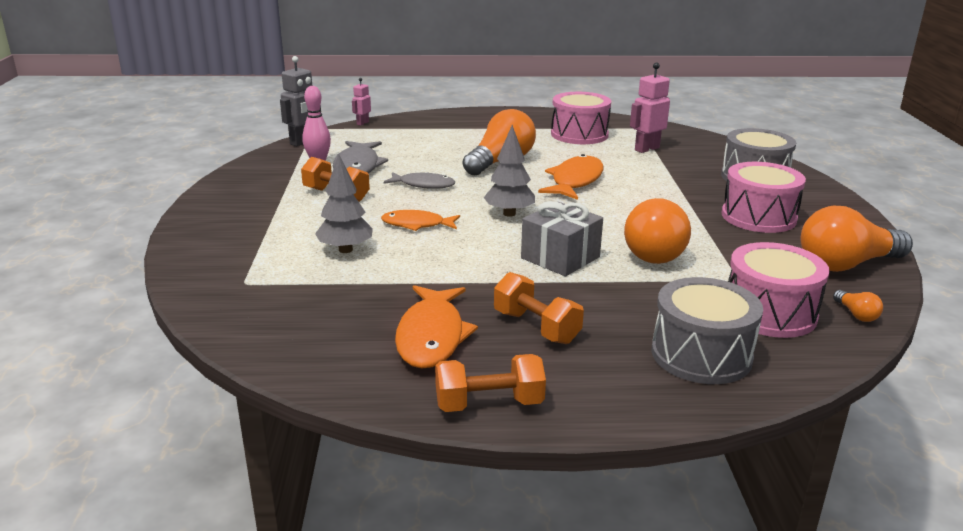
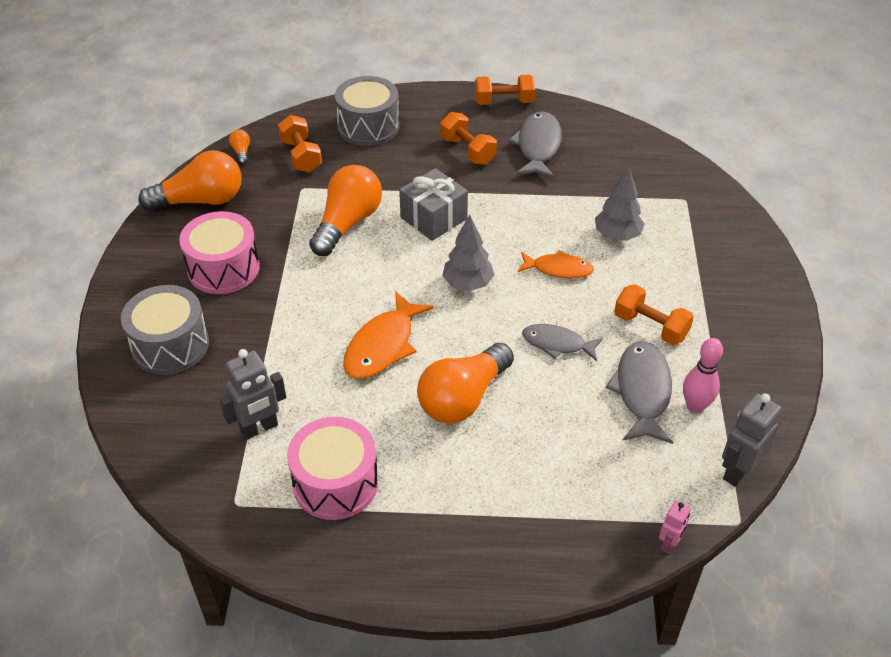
camera: 175 degrees left, 20 degrees up
orange fish [395,285,478,369] -> grey fish [508,111,562,179]
pink robot [630,63,670,153] -> grey robot [219,349,286,440]
pink drum [728,242,830,338] -> orange dumbbell [278,115,322,173]

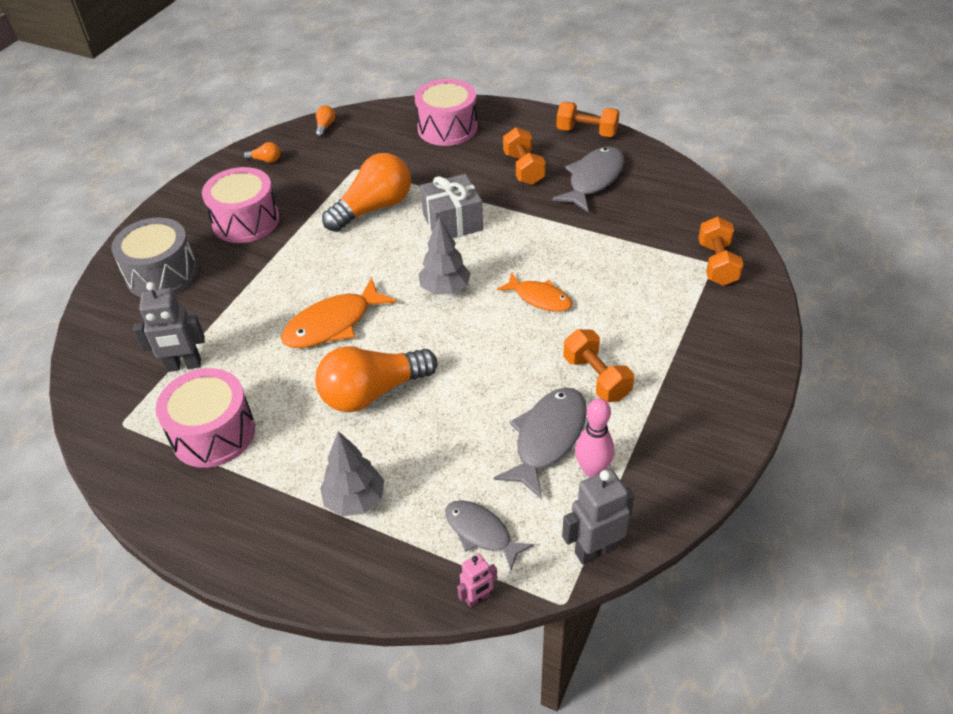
camera: 25 degrees right, 0 degrees up
orange light bulb [138,151,242,211] -> orange light bulb [243,142,280,163], size x0.41
orange dumbbell [278,115,322,173] -> orange dumbbell moved to [698,217,743,286]
grey drum [335,76,400,146] -> pink drum [415,79,478,146]
grey fish [522,324,603,361] -> grey fish moved to [445,500,534,570]
grey tree [595,167,645,241] -> grey tree moved to [320,431,384,516]

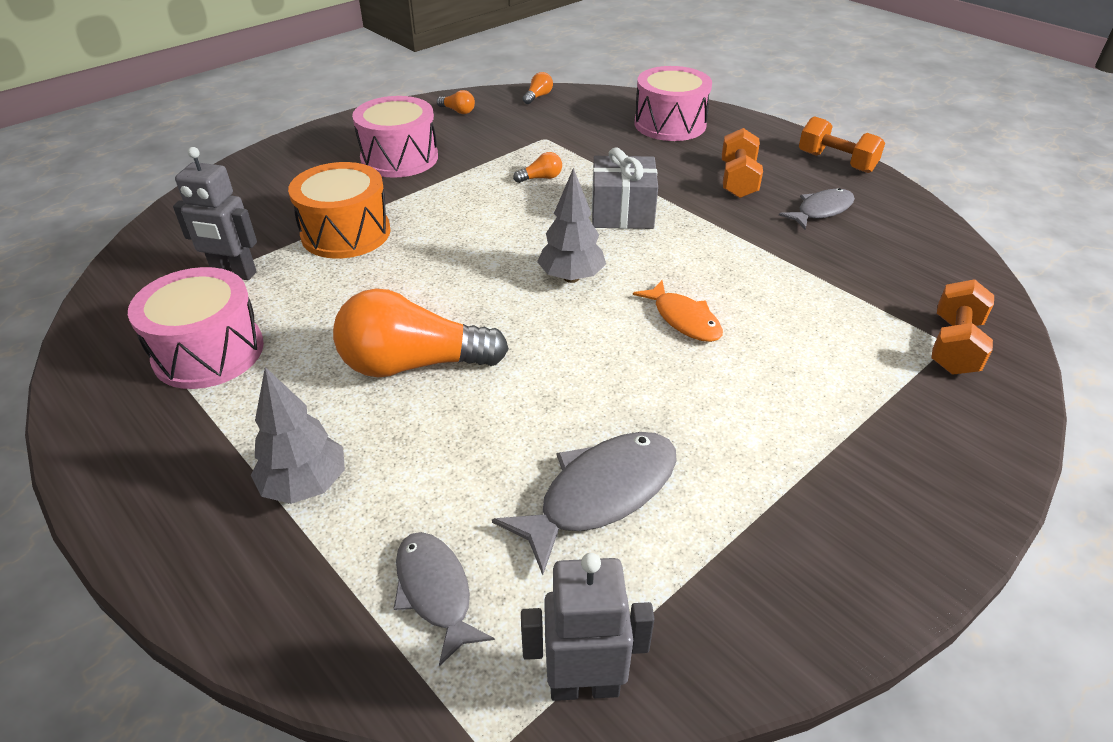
camera: 20 degrees right, 5 degrees down
grey drum [111,217,198,297] -> none
orange fish [281,277,397,348] -> none
orange light bulb [322,153,411,232] -> orange light bulb [513,152,562,183], size x0.41
pink robot [457,554,497,608] -> none
grey fish [552,146,624,212] -> grey fish [779,188,855,229], size x0.66
orange dumbbell [563,329,634,402] -> none
pink bowling pin [575,398,614,477] -> none
none -> orange drum [288,162,391,259]

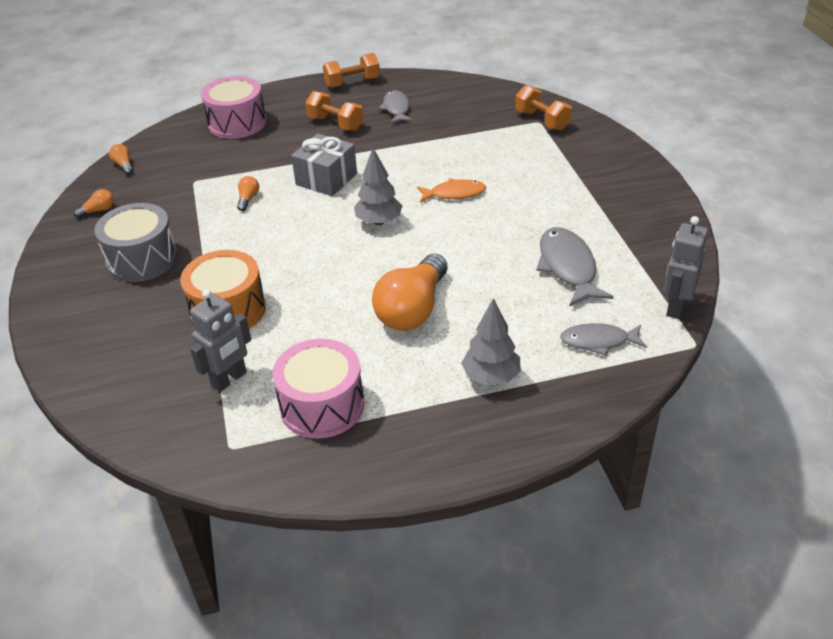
camera: 60 degrees left, 0 degrees up
pink drum [352,96,438,178] -> grey drum [94,203,178,282]

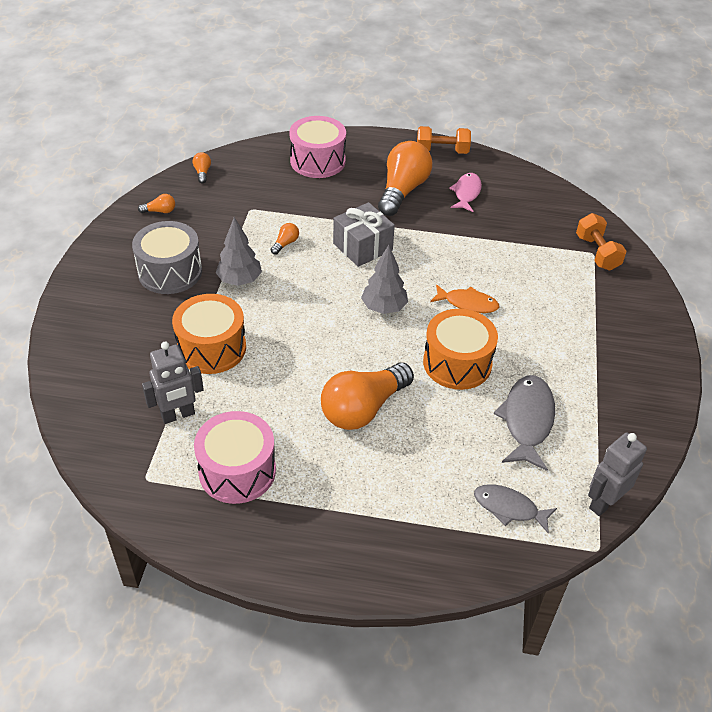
camera: 20 degrees right, 5 degrees up
orange dumbbell [305,91,364,131] -> orange light bulb [378,141,432,216]
grey fish [379,90,413,124] -> pink fish [449,173,482,212]
grey tree [461,298,521,386] -> grey tree moved to [216,217,262,286]
none -> orange drum [423,309,498,390]

